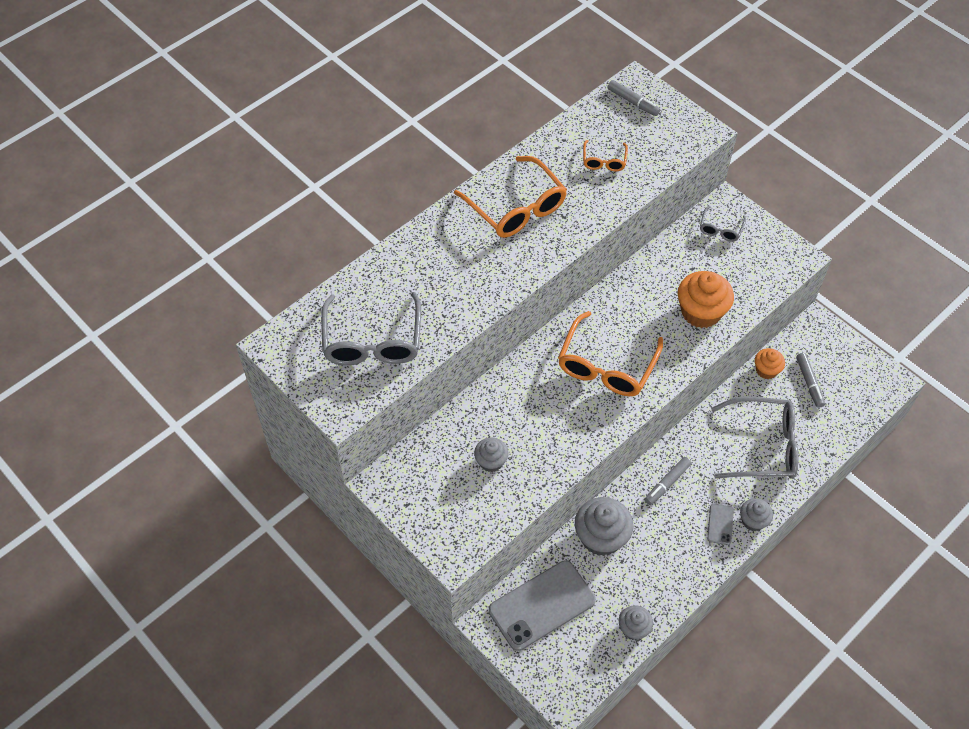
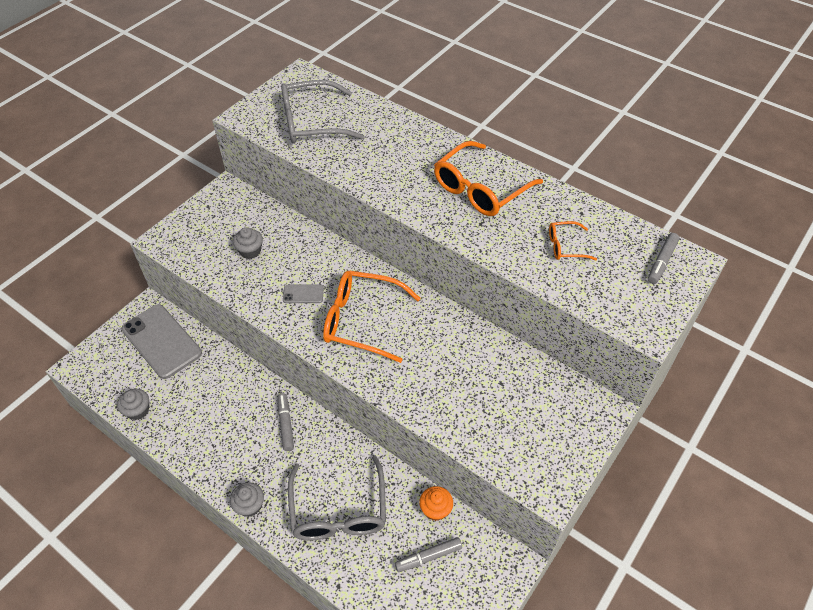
camera: 80 degrees right, 5 degrees down
grey cupcake [575,497,633,556] -> none
grey marker [645,457,691,505] -> grey marker turned 45 degrees clockwise [278,393,294,451]
orange cupcake [678,271,734,328] -> none
grey glasses [700,206,746,241] -> none
grey phone [707,504,734,545] -> grey phone moved to [283,285,324,303]

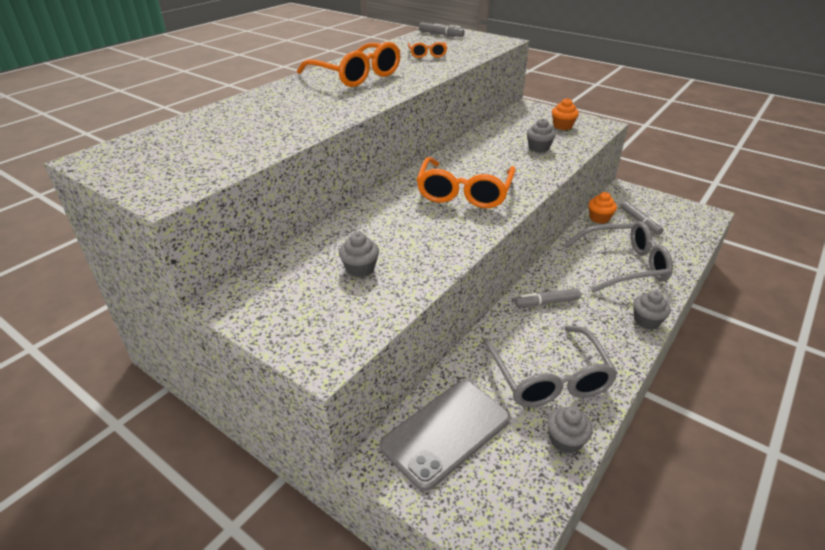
camera: 90 degrees left, 15 degrees down
grey glasses [281,80,364,144] -> grey glasses moved to [483,326,618,407]
grey phone [283,285,324,303] -> none
none -> grey cupcake [527,118,556,153]
none -> orange cupcake [552,98,579,130]

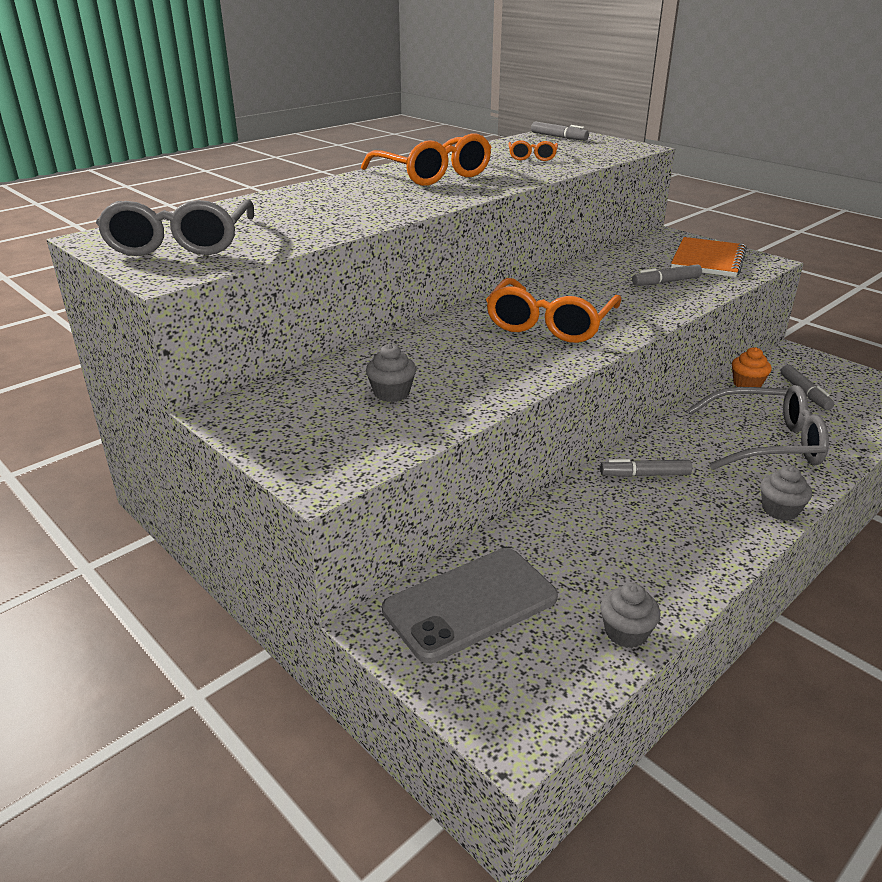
camera: 10 degrees right, 5 degrees down
grey glasses [483,326,618,407] -> grey glasses moved to [96,200,254,256]
grey cupcake [527,118,556,153] -> grey marker [632,264,702,286]
orange cupcake [552,98,579,130] -> orange notebook [671,237,747,277]

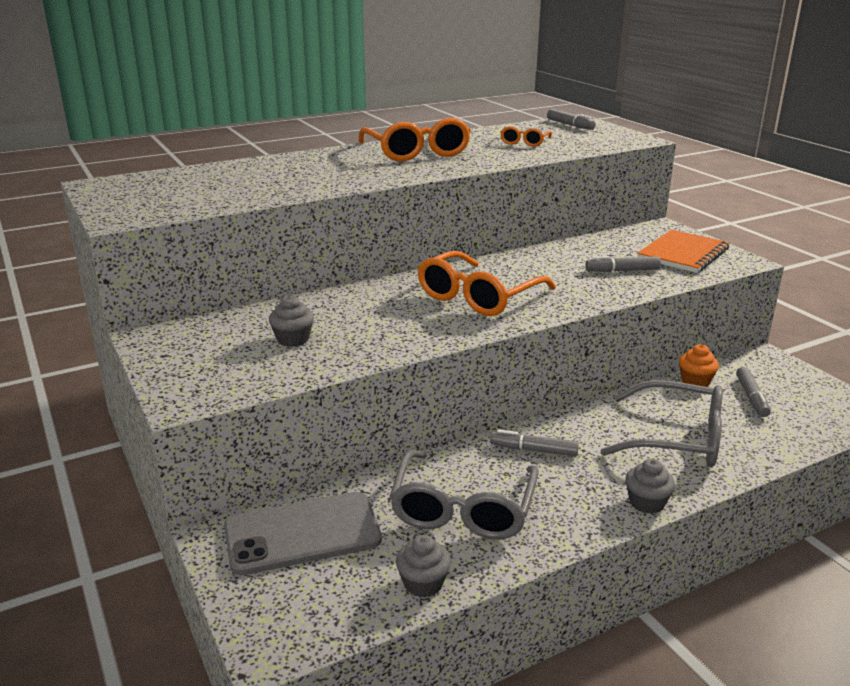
camera: 15 degrees right, 5 degrees down
grey glasses [96,200,254,256] -> grey glasses moved to [390,450,538,540]

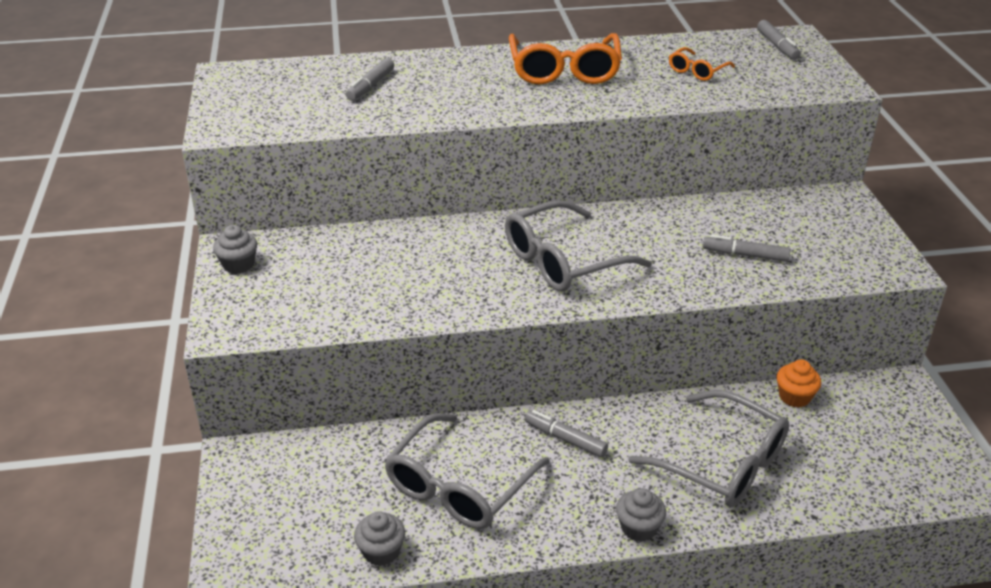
camera: 20 degrees right, 10 degrees up
grey phone [224,492,382,575] -> none
grey cupcake [269,295,314,347] -> grey cupcake moved to [213,225,257,274]
orange glasses [418,251,556,316] -> grey glasses [505,200,652,292]
orange notebook [637,230,730,273] -> none
grey marker [736,367,771,417] -> grey marker moved to [346,58,394,101]

